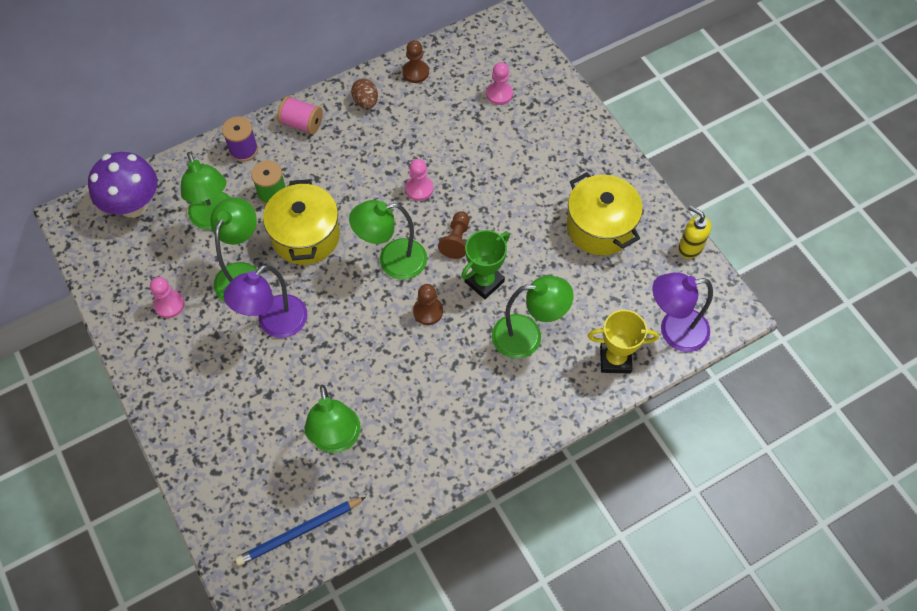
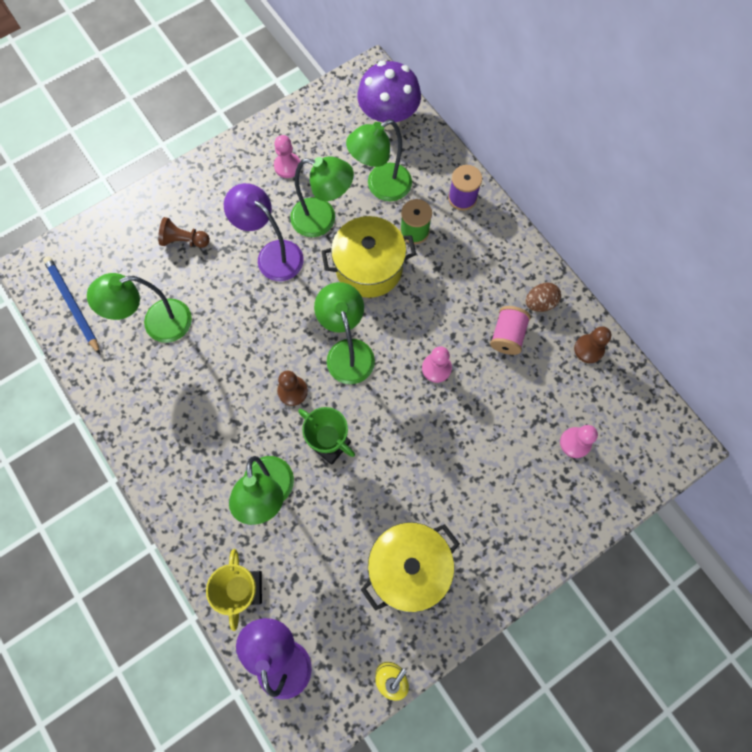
camera: 85 degrees right, 10 degrees up
pink spool [277,96,323,135] -> pink spool moved to [490,306,531,355]
brown pawn [438,211,470,259] -> brown pawn moved to [158,217,210,248]

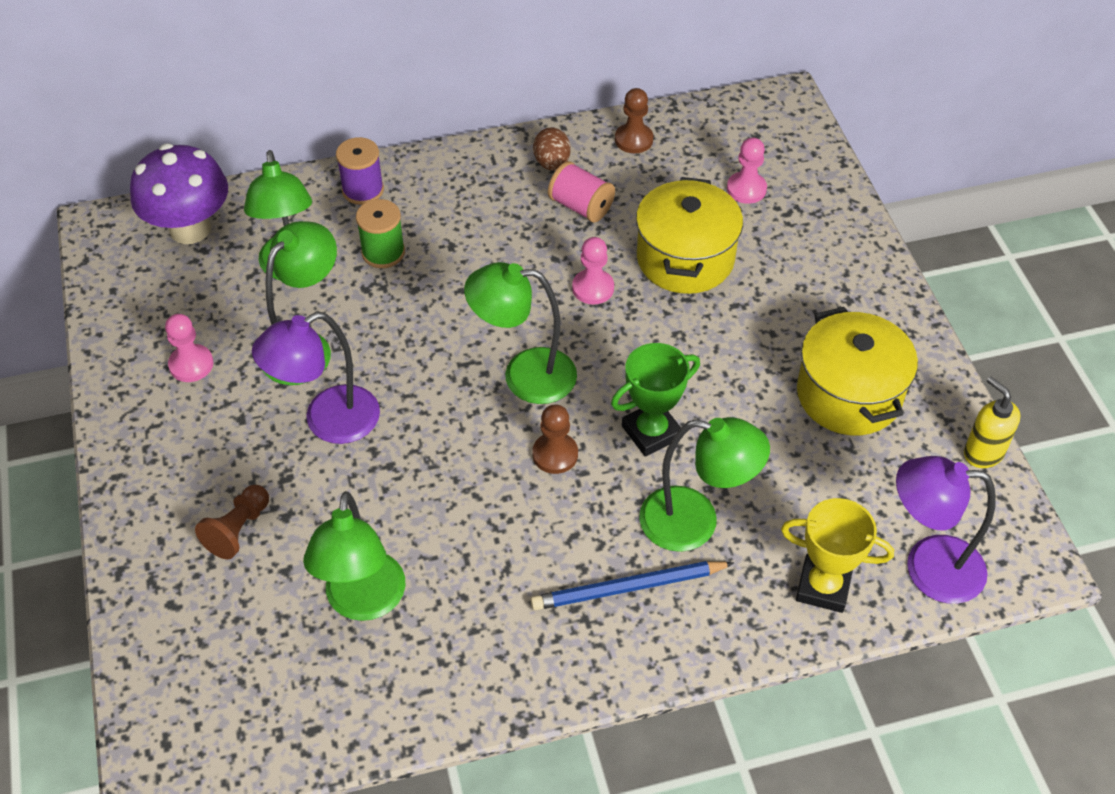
camera: 70 degrees left, 20 degrees down
blue pencil [43,256,100,354] -> blue pencil moved to [530,561,734,610]
yellow pot [321,216,416,298] -> yellow pot moved to [636,177,743,294]

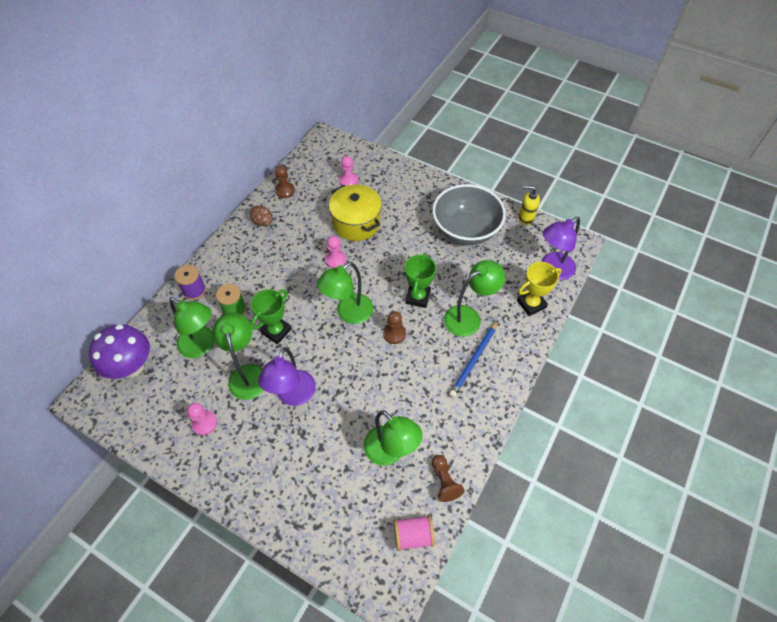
camera: 45 degrees left, 5 degrees up
brown pawn [195,485,269,559] -> brown pawn moved to [432,455,465,502]
pink spool [548,161,615,223] -> pink spool moved to [394,515,435,551]
yellow pot [797,307,918,435] -> grey bowl [432,184,506,245]
none -> green trophy [251,289,292,344]

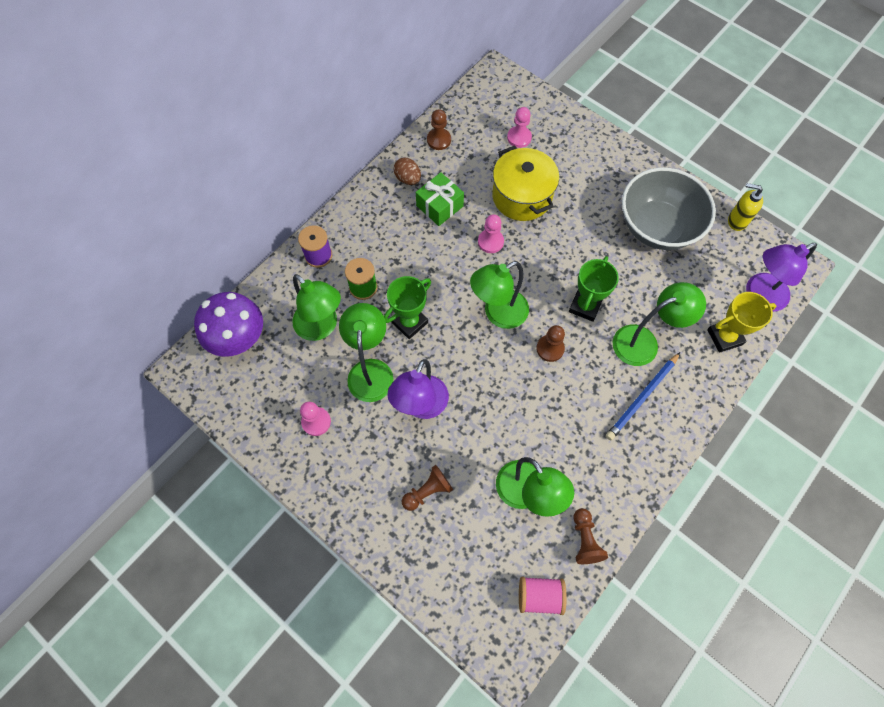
camera: 10 degrees right, 10 degrees up
none -> brown pawn [402,465,453,511]
none -> green gift [416,172,464,226]

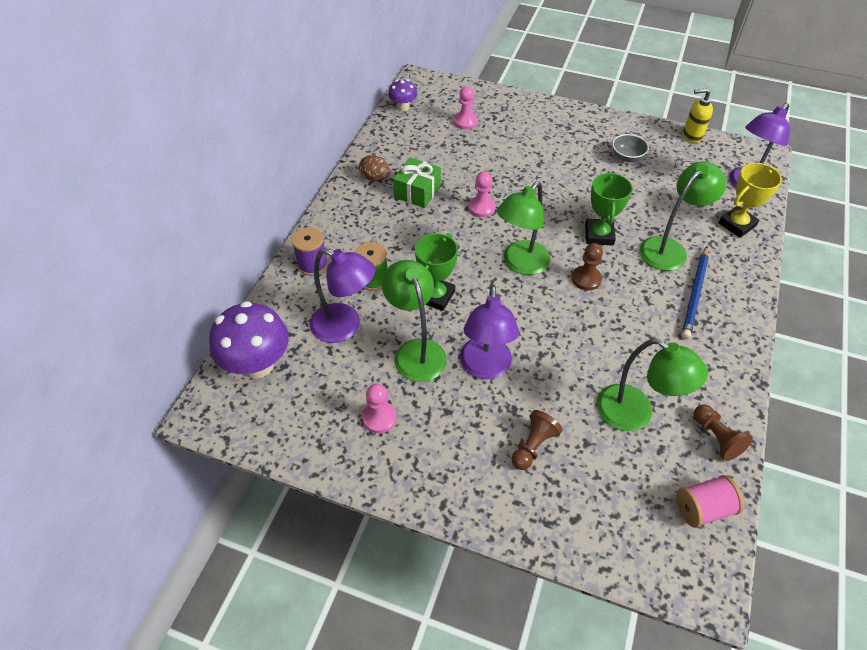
camera: 20 degrees left, 15 degrees down
green lamp [292,274,341,341] -> purple lamp [310,248,375,343]
brown pawn [427,109,451,150] -> none
yellow pot [492,145,559,221] -> none
grey bowl [622,168,716,250] -> grey bowl [612,134,649,162], size x0.41
none -> purple mushroom [388,79,417,111]

